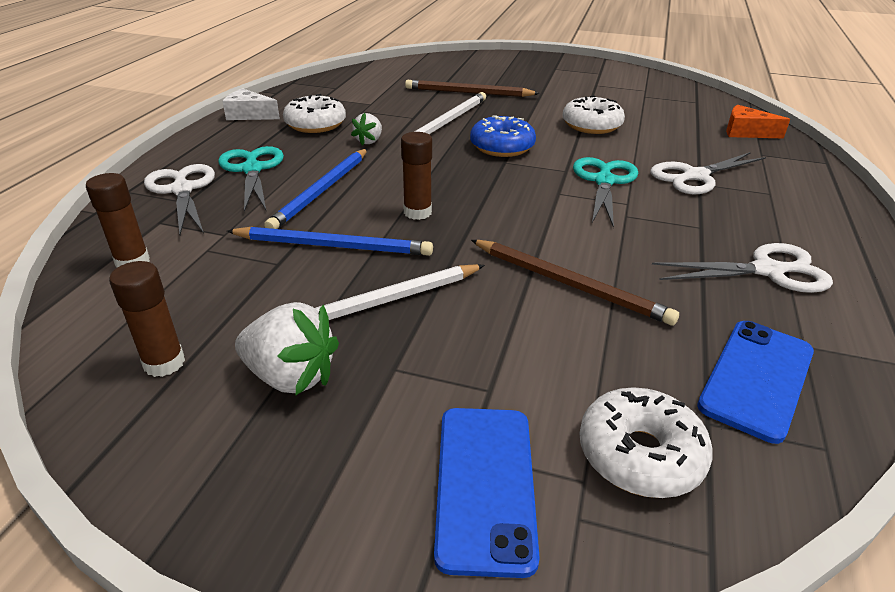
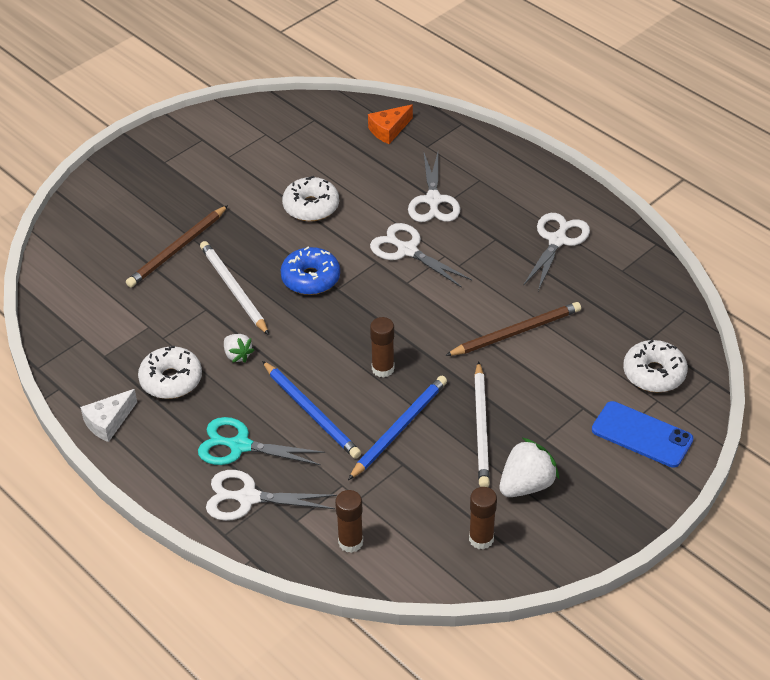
camera: 60 degrees left, 10 degrees up
turquoise scissors [573,157,638,228] -> white scissors [370,223,472,288]
blue phone [697,321,814,444] -> none

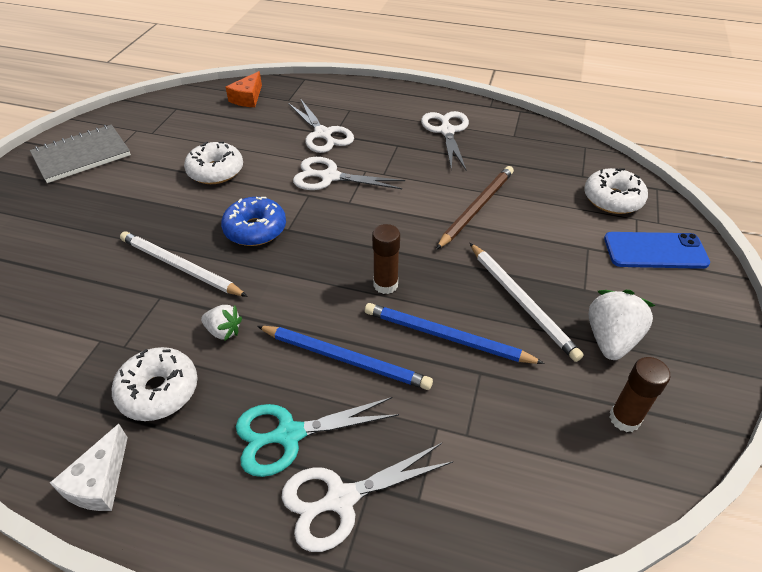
camera: 30 degrees left, 0 degrees up
brown pencil [126,205,228,288] -> none
brown glue stick [335,490,363,553] -> none
blue pencil [348,376,447,480] -> blue pencil turned 75 degrees counterclockwise [365,303,545,364]
none -> grey notebook [30,125,131,183]

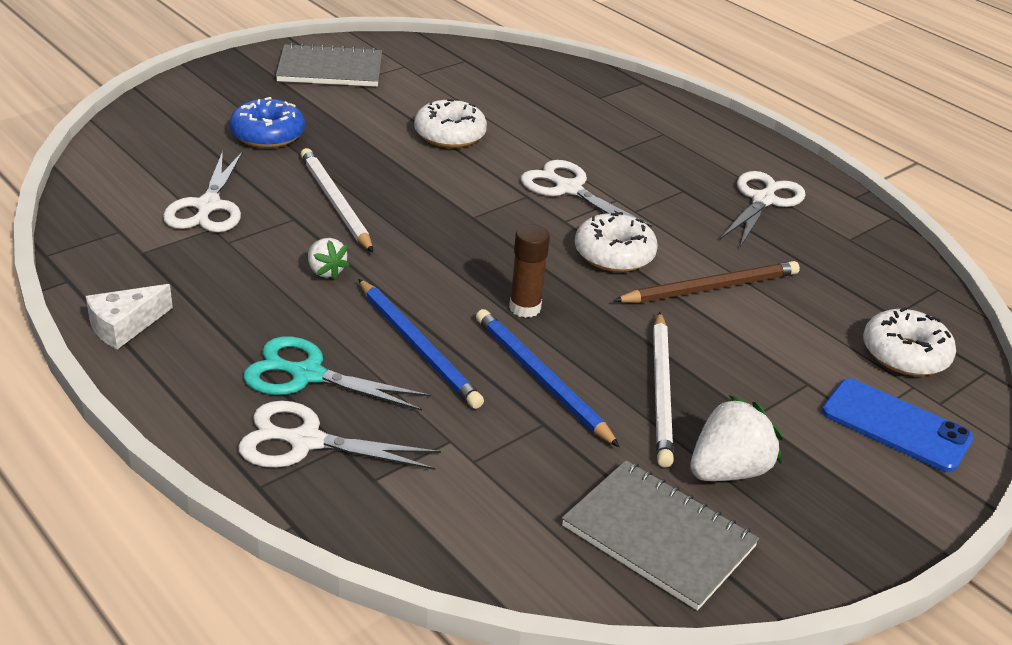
camera: 30 degrees right, 10 degrees down
white donut [112,347,198,421] -> white donut moved to [575,212,658,272]
blue donut [221,197,286,246] -> blue donut moved to [229,97,305,148]
orange cheese [226,71,262,107] -> none
white scissors [289,100,354,153] -> white scissors moved to [163,151,243,232]
brown glue stick [609,357,670,432] -> grey notebook [562,460,759,611]

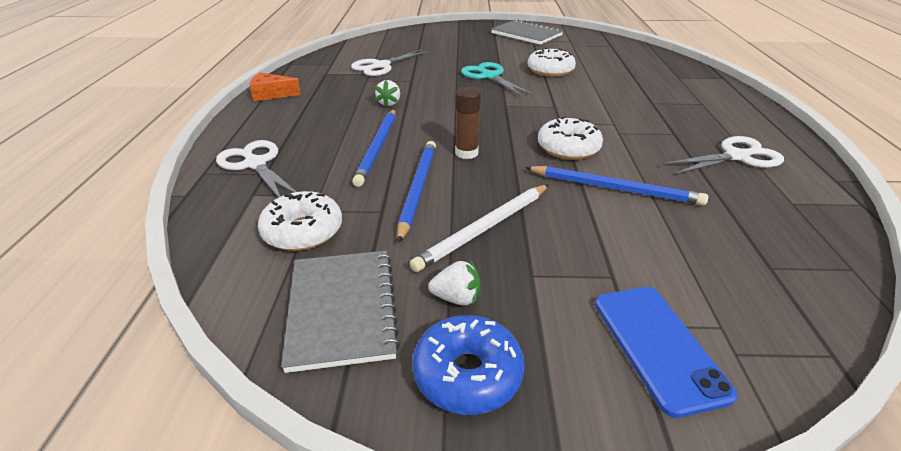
camera: 45 degrees right, 0 degrees up
white cheese [86,284,173,349] -> orange cheese [250,72,301,101]
blue donut [229,97,305,148] -> blue donut moved to [412,315,525,415]
turquoise scissors [243,336,431,411] -> turquoise scissors moved to [461,62,535,97]
white pencil [300,148,373,252] -> none
white scissors [521,160,652,227] -> none
brown pencil [613,261,800,303] -> blue pencil [525,166,708,205]
white strawberry [690,395,782,481] -> white strawberry [428,260,480,305], size x0.59
white donut [863,307,956,376] -> white donut moved to [258,191,342,251]

